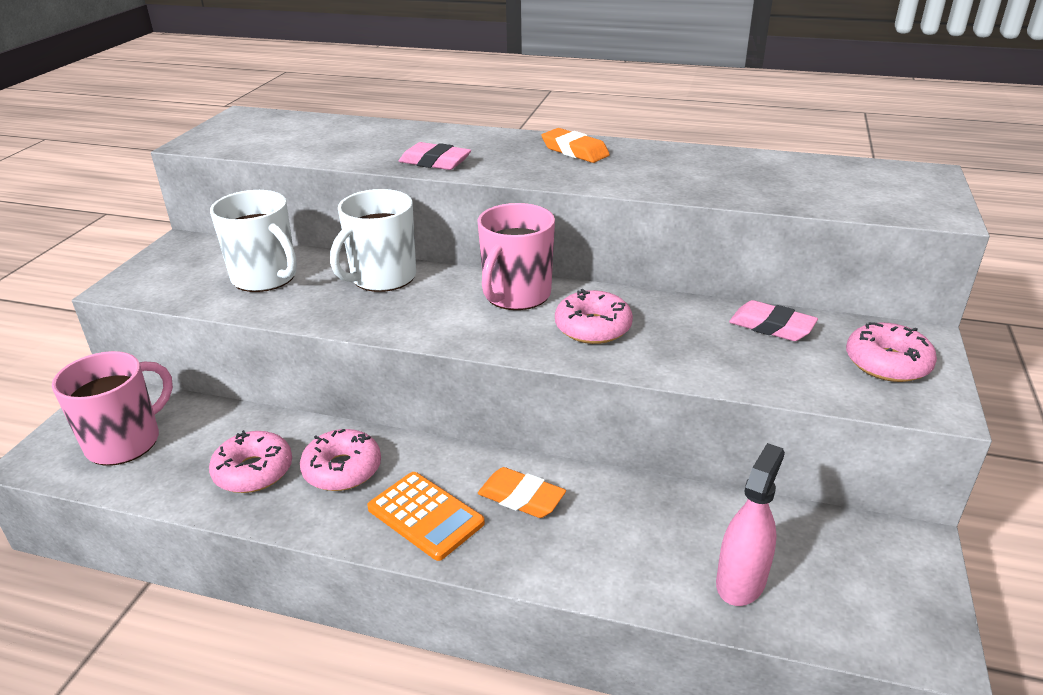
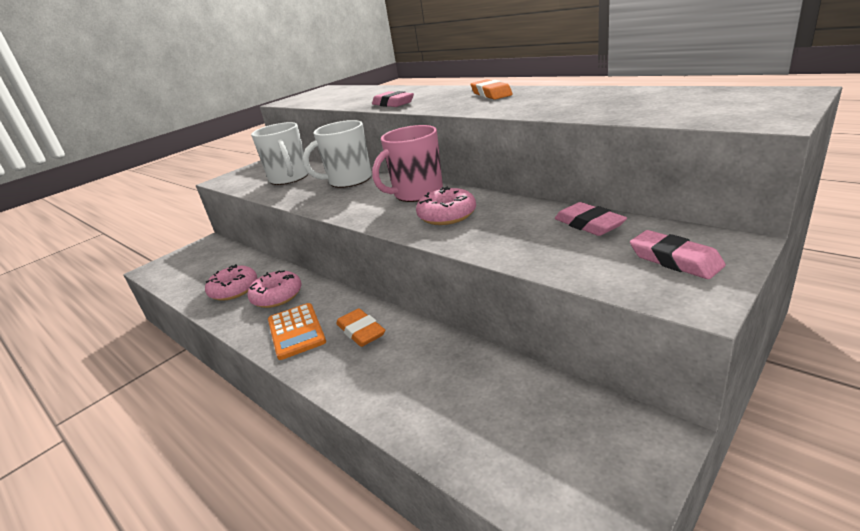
camera: 30 degrees right, 5 degrees down
pink mug [52,351,173,466] -> none
pink spray bottle [716,443,785,606] -> none
pink donut [846,322,937,382] -> pink eraser [630,230,726,279]

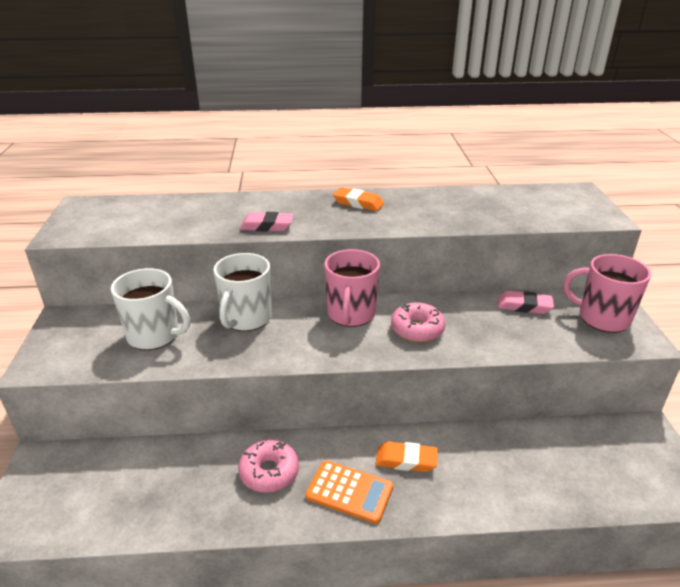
camera: 50 degrees left, 5 degrees up
pink donut [205,264,257,301] -> none
pink eraser [630,230,726,279] -> pink mug [563,254,651,333]

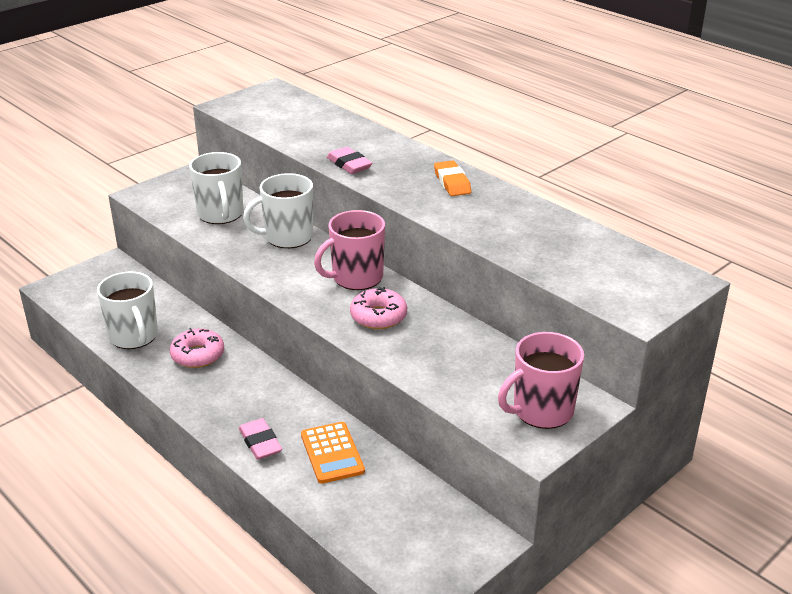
camera: 50 degrees right, 0 degrees up
orange calculator [306,460,393,524] -> orange calculator moved to [301,422,365,484]
orange eraser [376,441,438,472] -> none
pink eraser [498,291,554,314] -> pink eraser moved to [239,418,282,460]
pink mug [563,254,651,333] -> pink mug turned 105 degrees counterclockwise [498,332,584,429]
none -> white mug [97,272,158,349]

